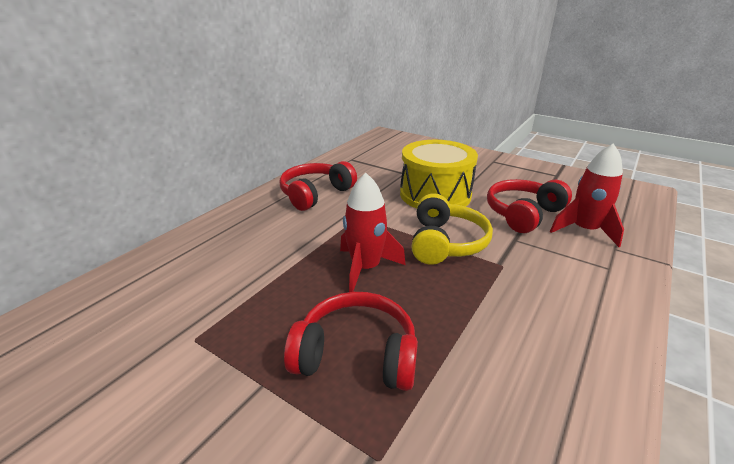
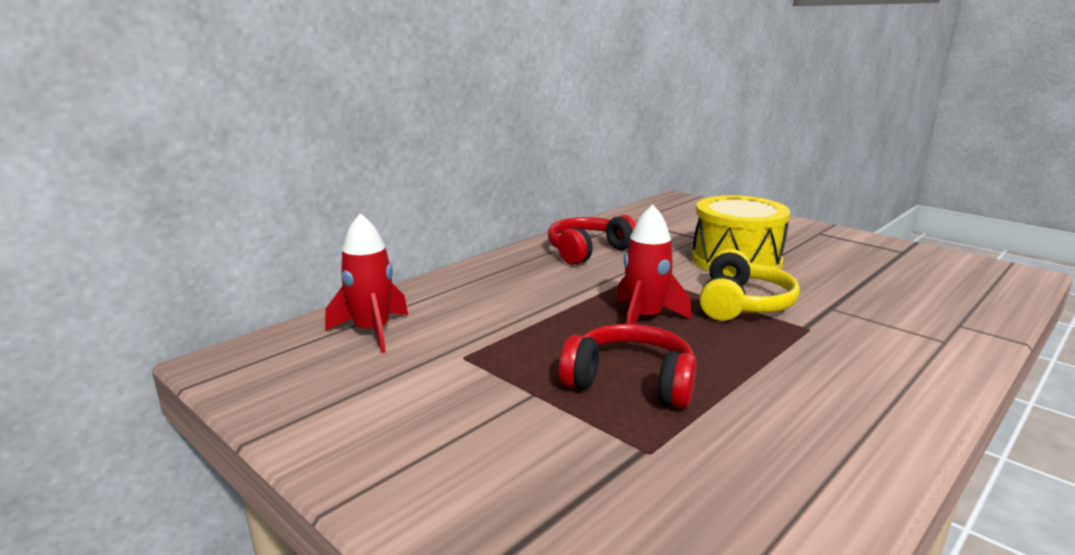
camera: 10 degrees right, 10 degrees down
red headphones [487,179,572,233] -> none
red rocket [550,143,624,247] -> red rocket moved to [325,213,408,353]

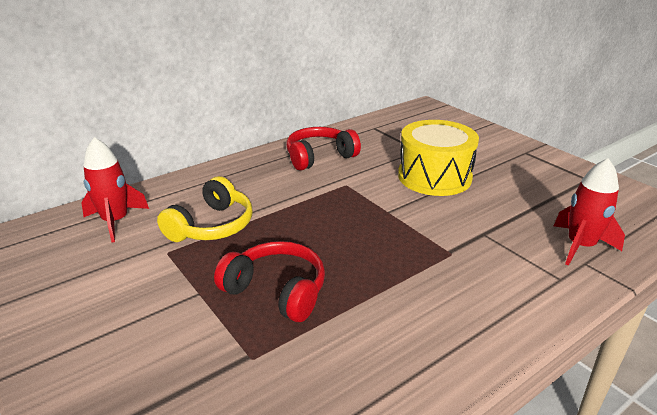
camera: 10 degrees right, 10 degrees up
red rocket [616,204,692,324] -> red rocket moved to [554,158,625,266]
yellow headphones [700,249,800,321] -> yellow headphones moved to [157,176,252,242]

